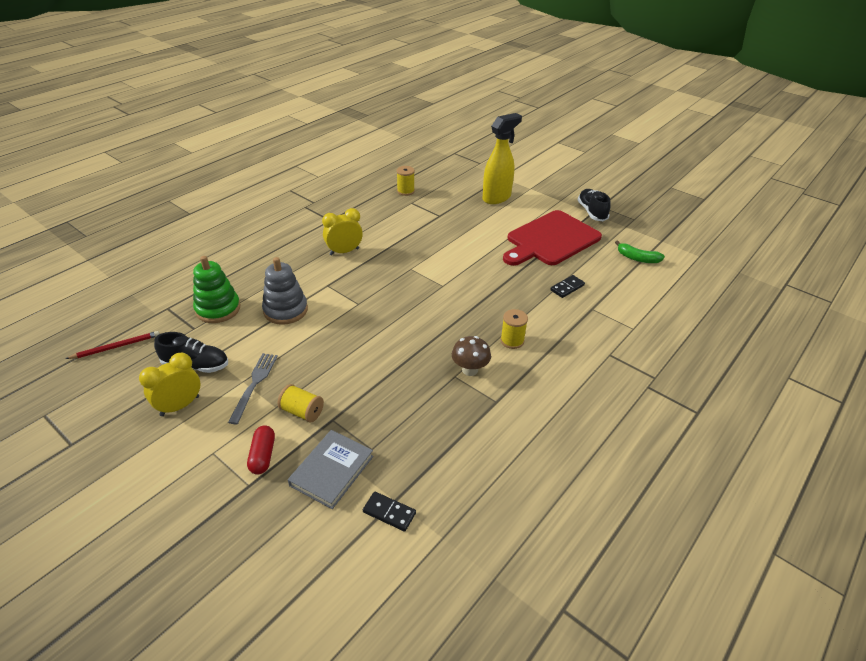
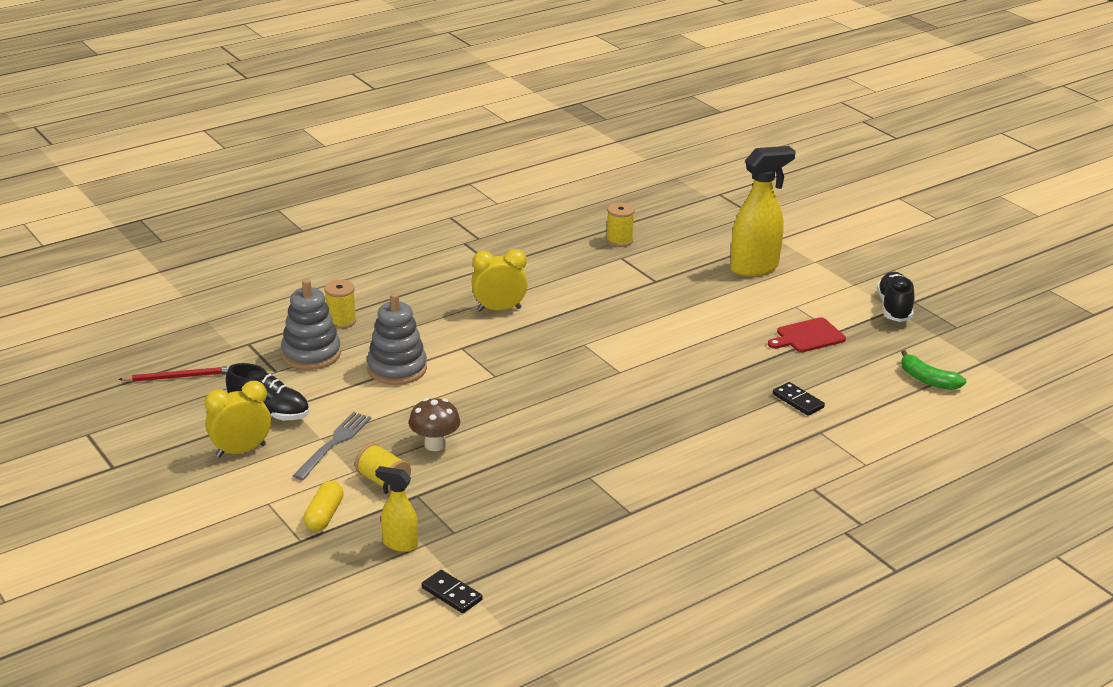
camera: 15 degrees right, 10 degrees down
green stacking toy [193,256,240,323] -> grey stacking toy [281,279,341,370]
red capsule [247,425,275,474] -> yellow capsule [303,481,344,531]
grey book [288,430,373,509] -> yellow spray bottle [375,466,418,552]
brown mushroom [452,336,491,376] -> brown mushroom moved to [409,398,460,451]
yellow spool [501,309,528,349] -> yellow spool moved to [324,280,356,329]
red cutting board [503,210,602,266] -> red cutting board [768,317,846,352], size x0.47
black domino [550,275,585,298] -> black domino turned 75 degrees clockwise [773,382,825,416]

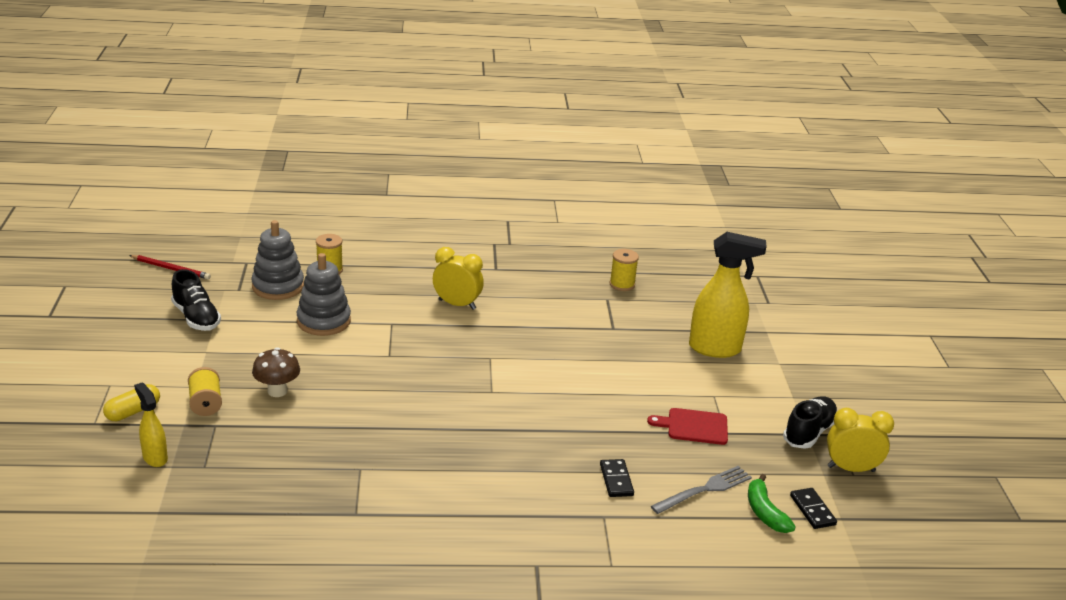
camera: 30 degrees right, 0 degrees up
yellow clock [205,381,271,457] -> yellow clock moved to [827,408,894,472]
grey fork [293,412,371,480] -> grey fork moved to [651,466,752,514]
black domino [422,570,483,613] -> black domino moved to [790,488,837,529]

